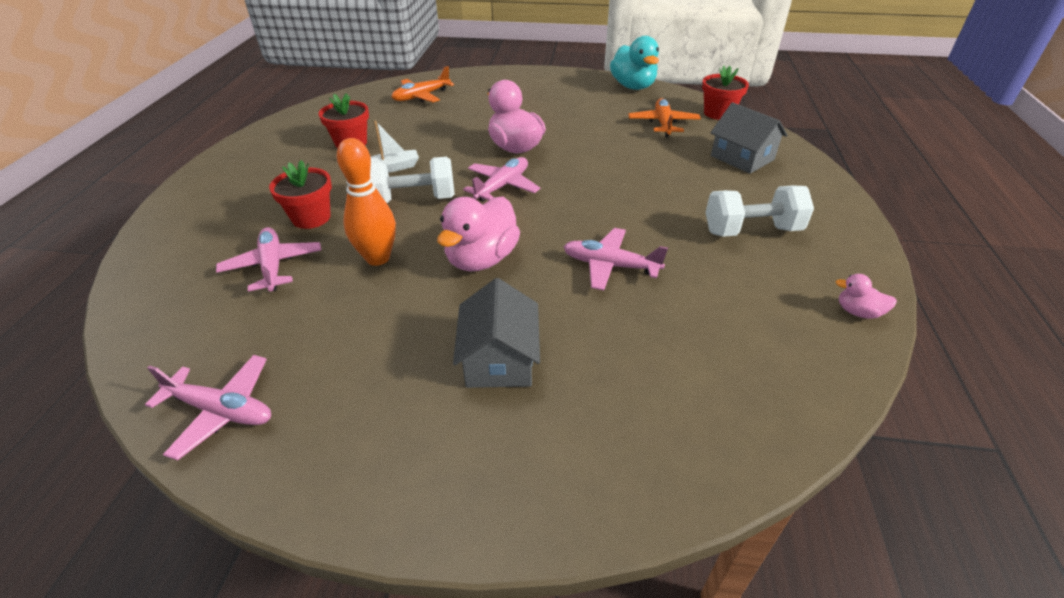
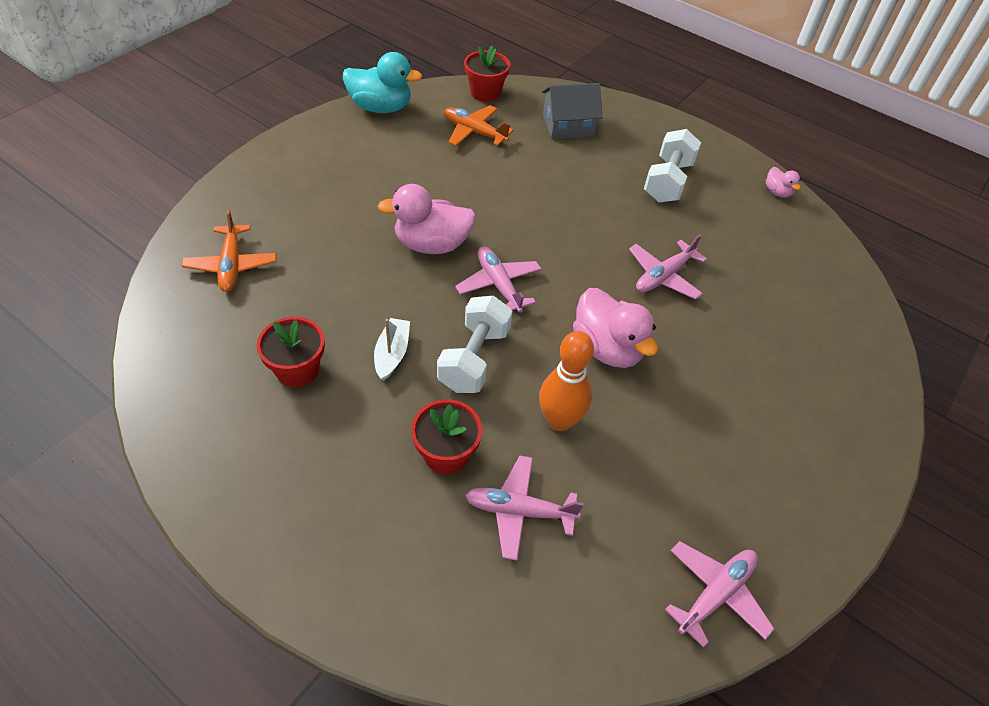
camera: 65 degrees left, 10 degrees up
grey house [453,278,540,388] -> none
pink duck [836,274,897,319] -> pink duck turned 75 degrees counterclockwise [766,167,801,198]

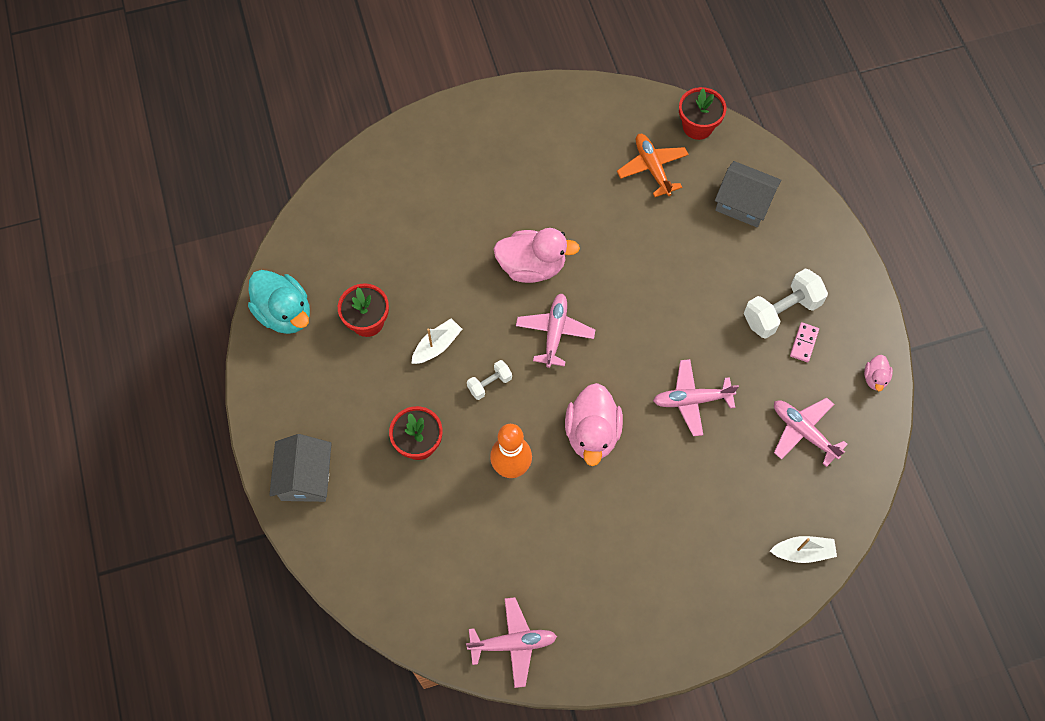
camera: 40 degrees right, 15 degrees up
orange plane [181,210,277,292] -> none
turquoise duck [343,52,422,113] -> turquoise duck moved to [248,270,310,334]
pink duck [378,184,476,254] -> pink duck turned 150 degrees clockwise [493,228,580,283]
white dumbbell [437,296,512,393] -> white dumbbell [467,360,512,400], size x0.54
pink plane [465,456,584,561] -> pink plane moved to [774,398,848,467]
none -> grey house [269,434,332,502]
none -> white boat [770,536,837,563]
none -> pink domino [790,322,819,362]

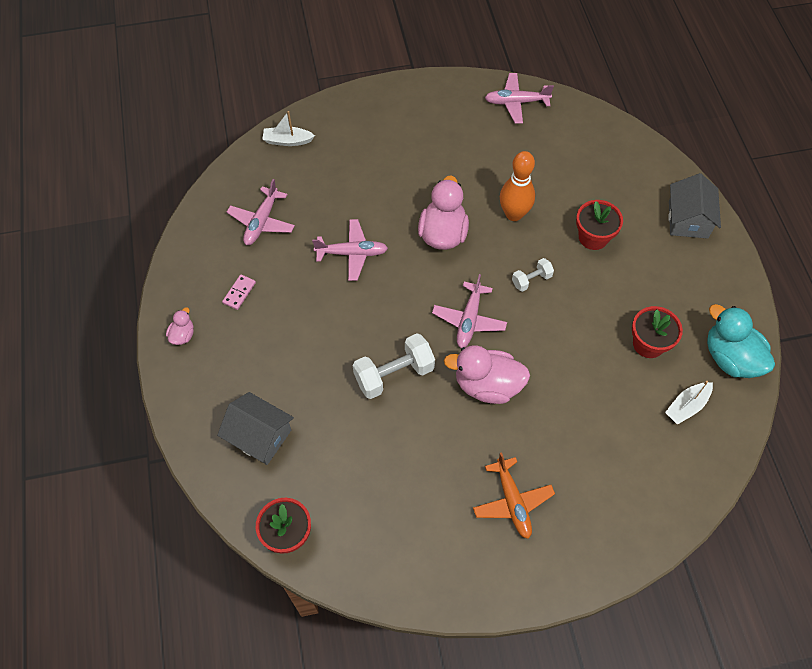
camera: 175 degrees left, 5 degrees down
white boat [411,318,462,364] -> white boat moved to [665,381,713,425]
orange plane [617,134,689,197] -> orange plane moved to [473,452,555,539]
white dumbbell [744,268,828,339] -> white dumbbell moved to [353,333,435,399]
pink plane [774,398,848,467] -> pink plane turned 60 degrees clockwise [227,179,295,245]
pink duck [864,355,893,391] -> pink duck moved to [166,307,194,345]

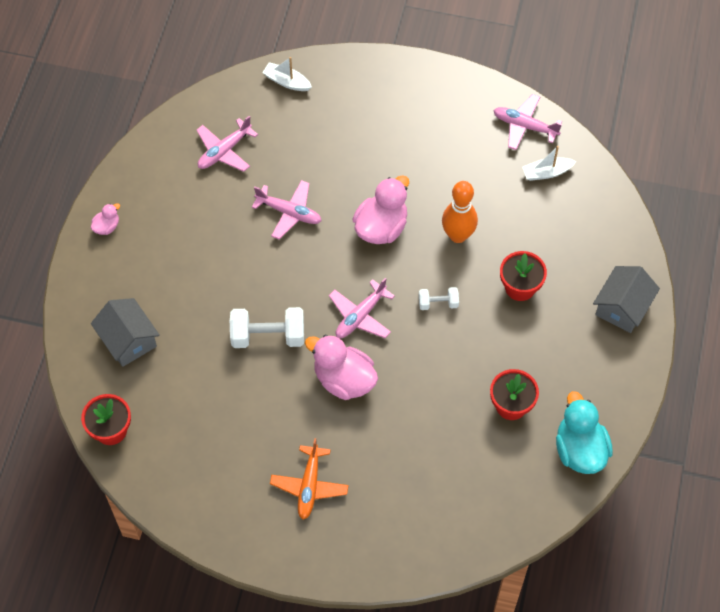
camera: 25 degrees right, 0 degrees up
pink domino [222,274,256,310] -> none
white boat [665,381,713,425] -> white boat moved to [522,146,576,181]

